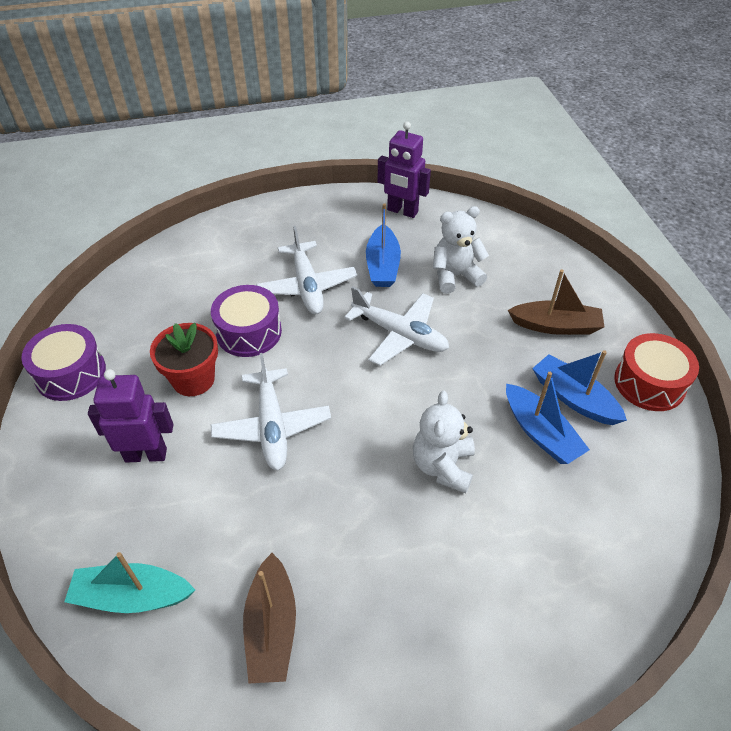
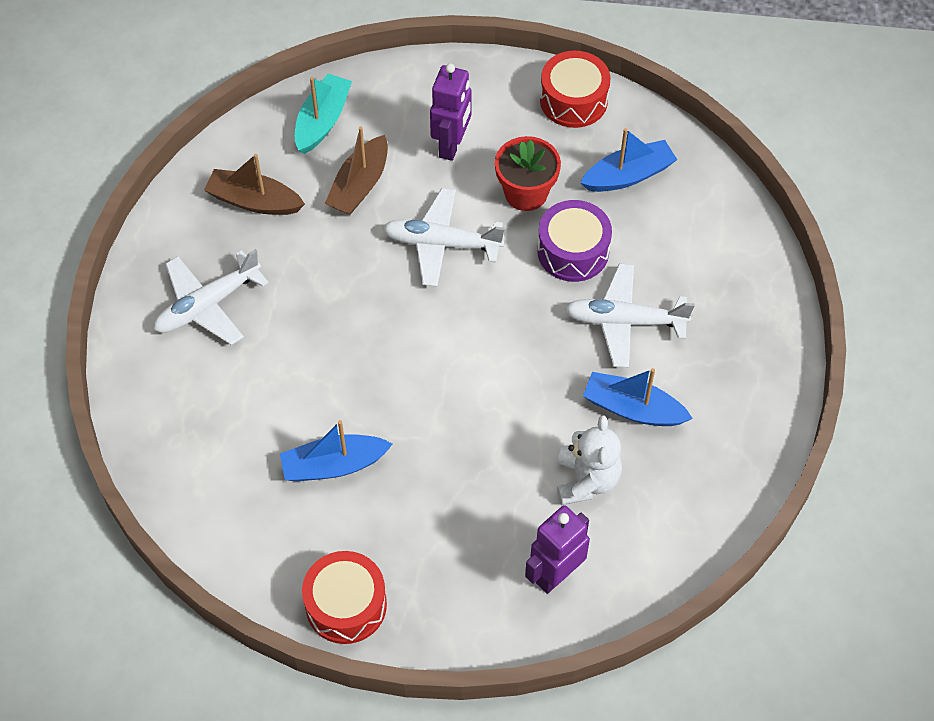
camera: 110 degrees right, 10 degrees up
purple drum [21,324,106,401] -> red drum [540,51,610,128]
white plane [344,286,449,366] -> white plane moved to [154,249,269,345]
purple robot [378,122,431,218] -> purple robot moved to [525,505,590,594]
white teddy bear [413,391,475,493] -> none
brown boat [508,269,604,335] -> brown boat moved to [325,127,388,215]
blue boat [532,350,627,425] -> blue boat moved to [580,128,677,192]

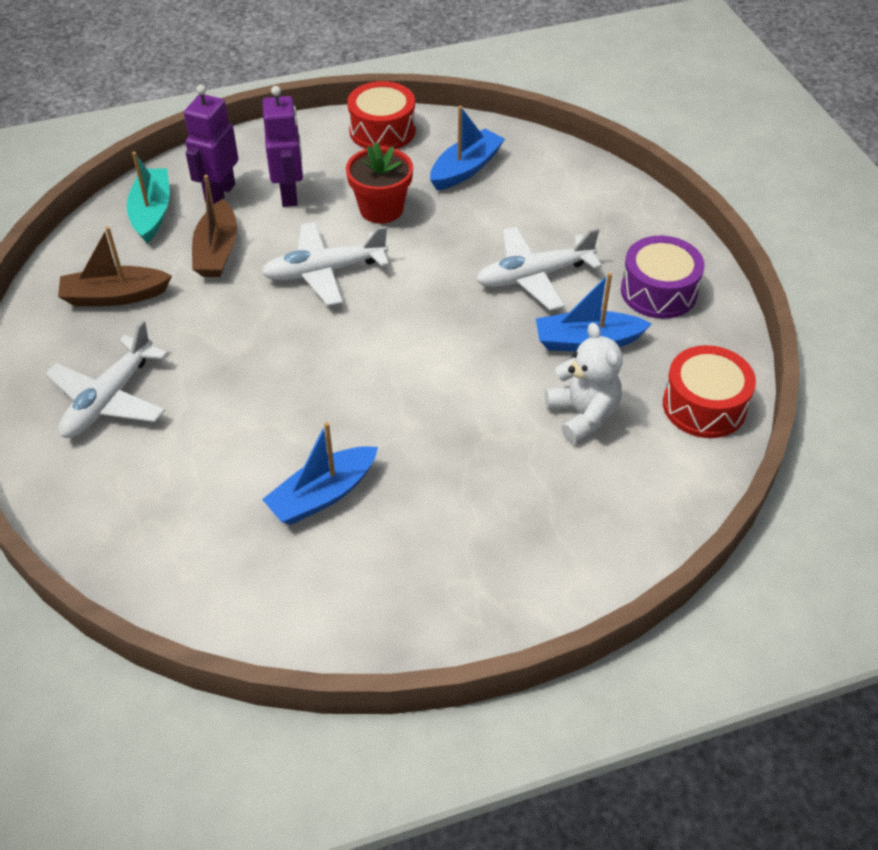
camera: 25 degrees left, 10 degrees down
red drum [302,551,387,644] -> red drum moved to [663,345,756,438]
purple robot [525,505,590,594] -> purple robot moved to [184,85,238,205]
purple drum [537,200,612,282] -> purple drum moved to [621,236,704,319]

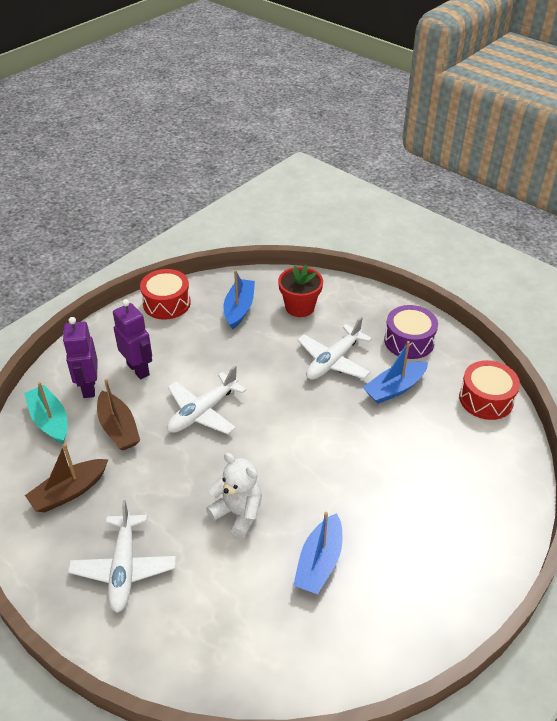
camera: 30 degrees left, 5 degrees down
red flower pot [346,142,413,224] -> red flower pot moved to [278,265,323,317]
white teddy bear [545,323,623,444] -> white teddy bear moved to [206,453,262,538]

